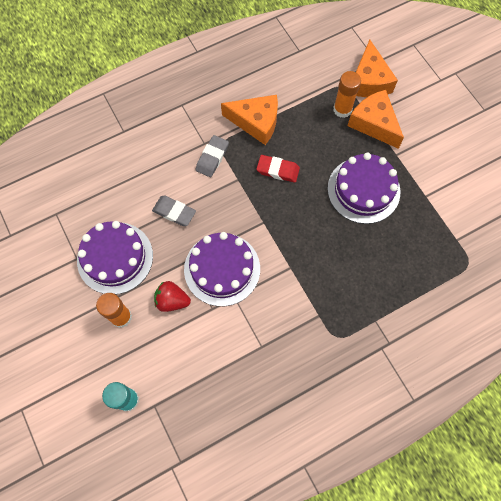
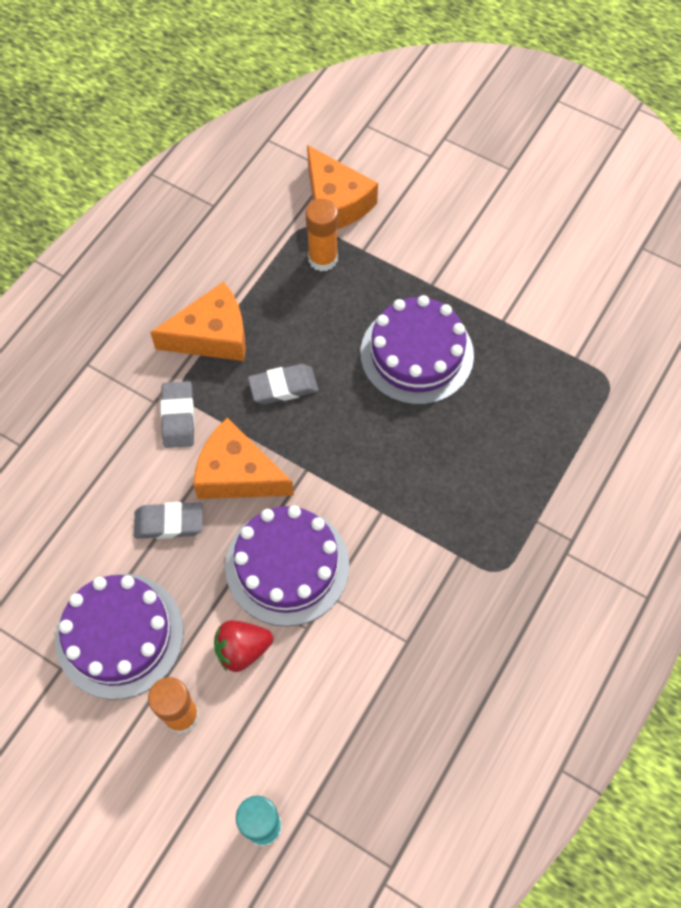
camera: 30 degrees left, 5 degrees down
red eraser [257,155,300,183] -> grey eraser [248,364,318,404]
orange cheese [347,90,404,149] -> orange cheese moved to [193,417,294,499]

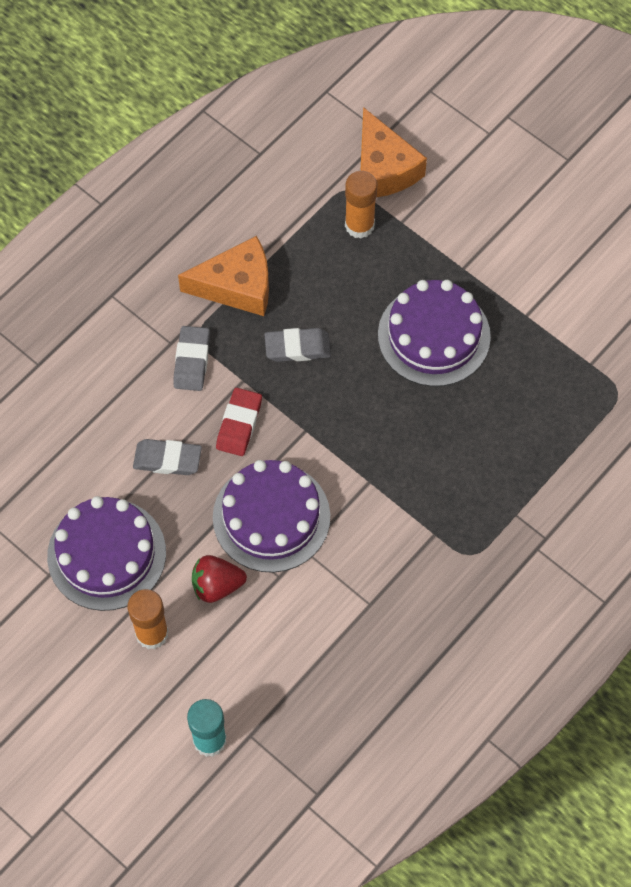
camera: 10 degrees right, 0 degrees up
orange cheese [193,417,294,499] -> red eraser [216,388,262,456]

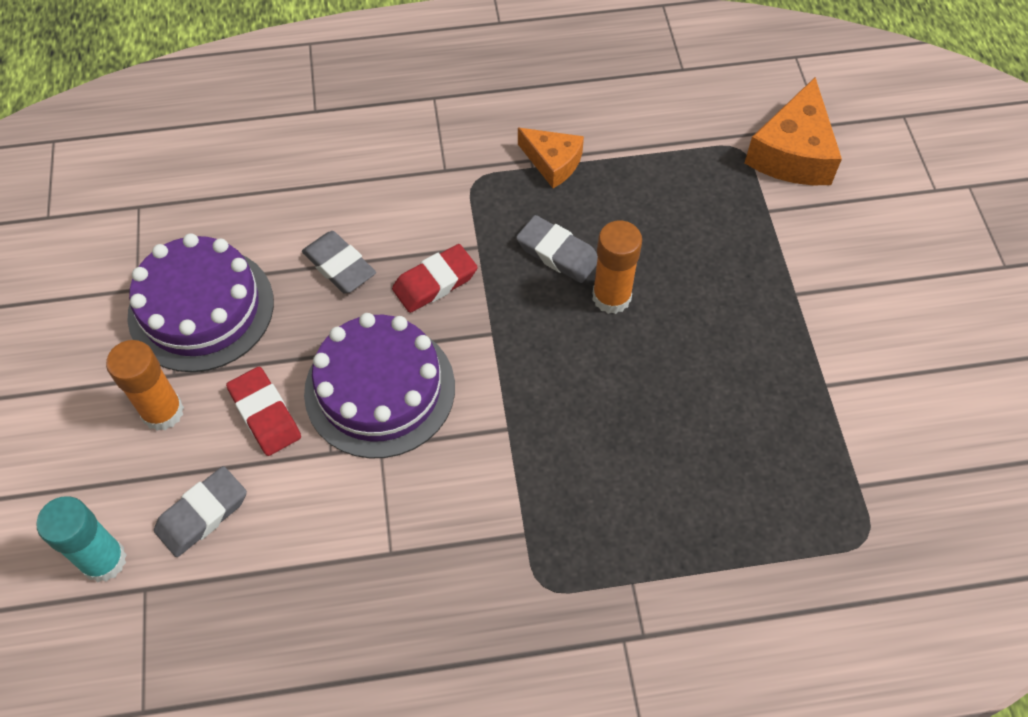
camera: 40 degrees right, 5 degrees down
grey eraser [173,326,210,391] -> grey eraser moved to [154,466,247,557]
orange cheese [178,236,269,316] -> orange cheese [518,128,584,188], size x0.62
red strawberry [192,555,247,603] -> red eraser [226,367,301,456]
orange glue stick [345,171,377,238] -> orange glue stick moved to [592,220,642,314]
purple cake [378,280,491,387] -> none

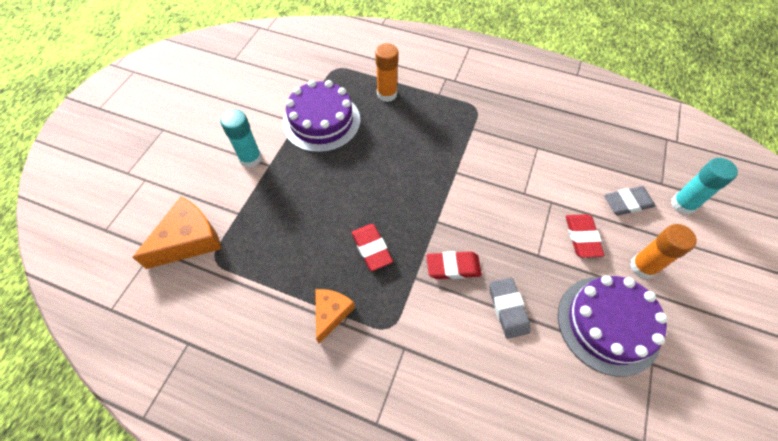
camera: 150 degrees left, 0 degrees up
purple cake [304,313,455,458] -> purple cake moved to [283,80,361,153]
grey eraser [516,215,598,283] -> red eraser [352,224,393,271]
orange cheese [518,128,584,188] -> orange cheese turned 45 degrees clockwise [315,289,355,343]
orange glue stick [592,220,642,314] -> orange glue stick moved to [375,43,399,102]
none -> turquoise glue stick [220,109,262,168]

